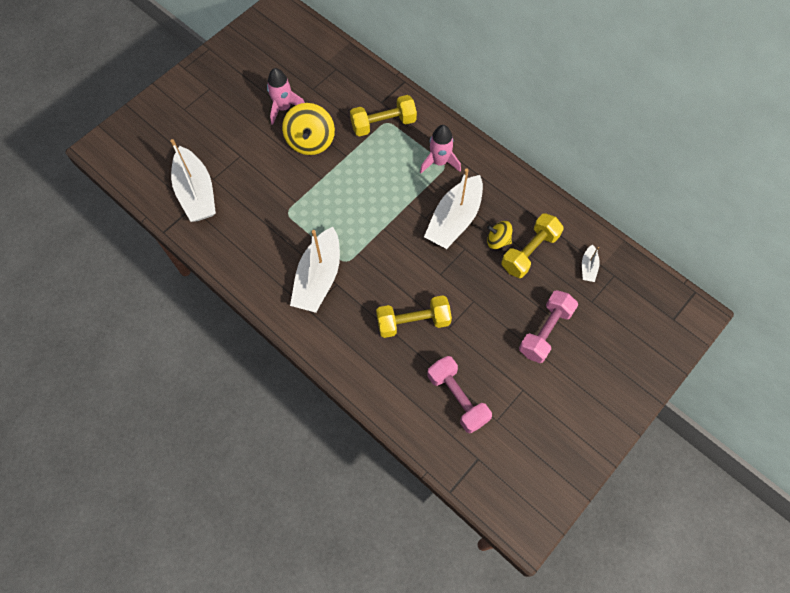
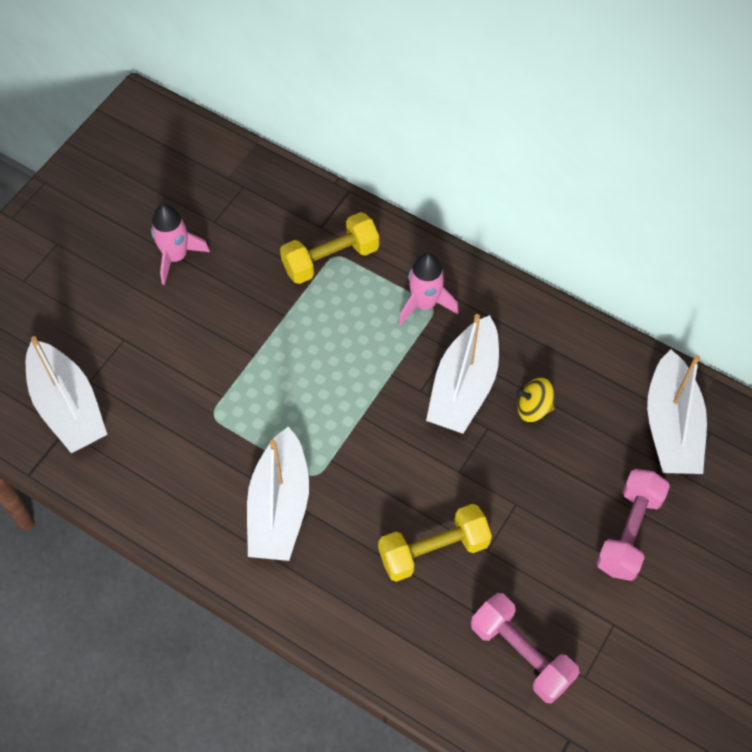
camera: 10 degrees left, 5 degrees down
yellow spinning top [282,103,335,155] -> none
yellow dumbbell [501,213,564,278] -> none
white boat [582,244,600,282] -> white boat [647,349,707,474], size x2.25

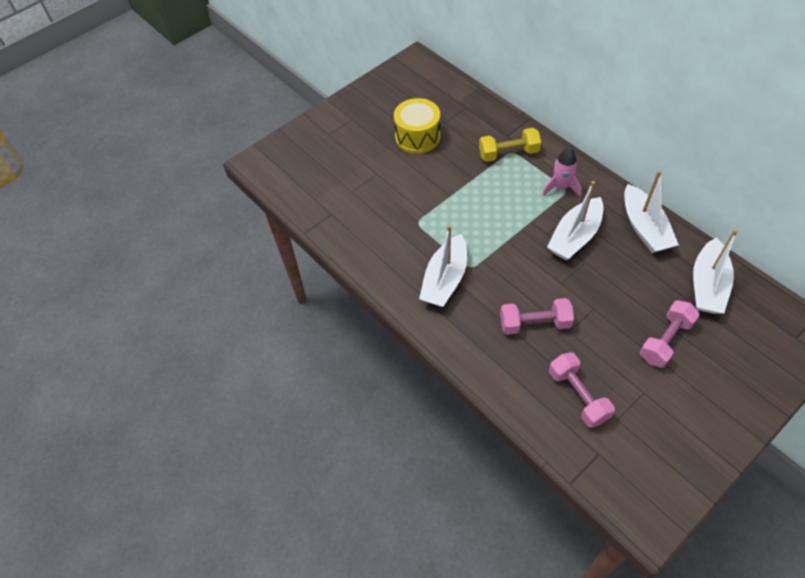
camera: 20 degrees right, 5 degrees down
white boat [26,336,107,453] -> white boat moved to [624,170,679,253]
pink rocket [151,204,210,285] -> yellow drum [394,98,440,154]
yellow dumbbell [378,504,492,582] -> pink dumbbell [500,298,574,335]
yellow spinning top [516,378,554,422] -> none

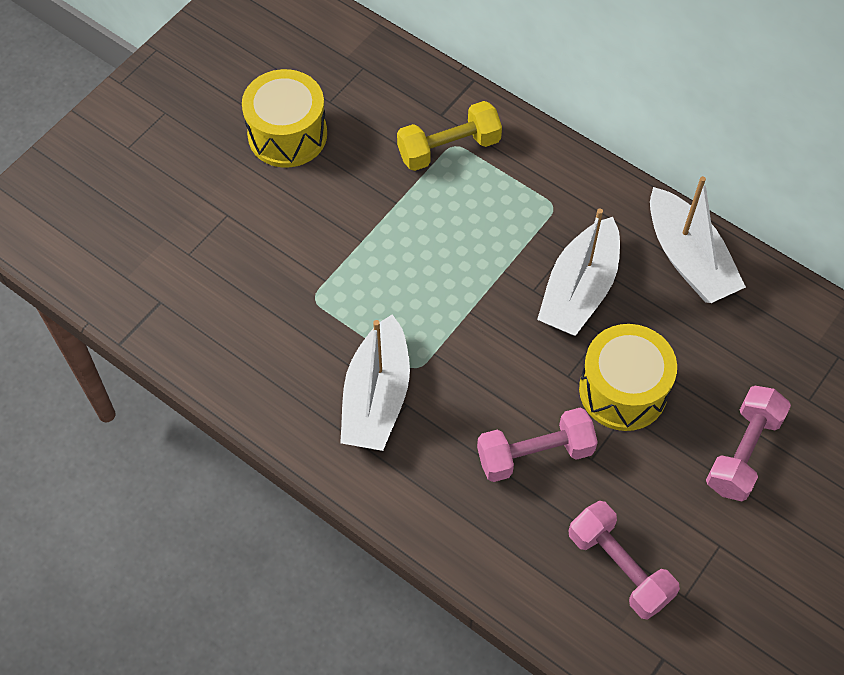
camera: 15 degrees left, 5 degrees up
pink rocket [542,147,582,197] -> none
white boat [693,229,738,314] -> none
none -> yellow drum [579,324,677,431]

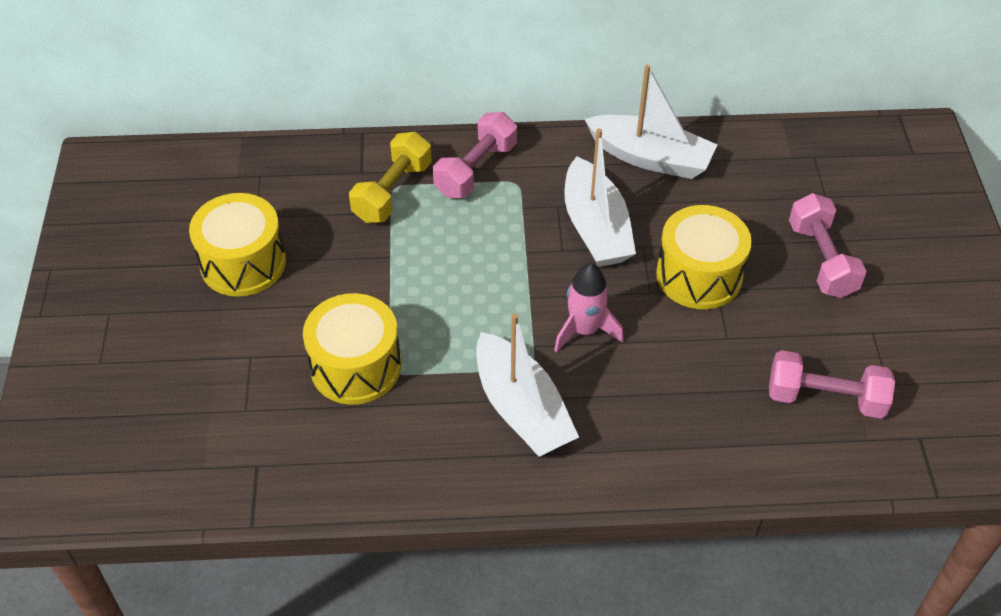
camera: 40 degrees left, 10 degrees down
pink dumbbell [477,408,598,482] -> pink dumbbell moved to [433,112,517,198]
none -> yellow drum [303,293,401,405]
none -> pink rocket [554,264,624,353]

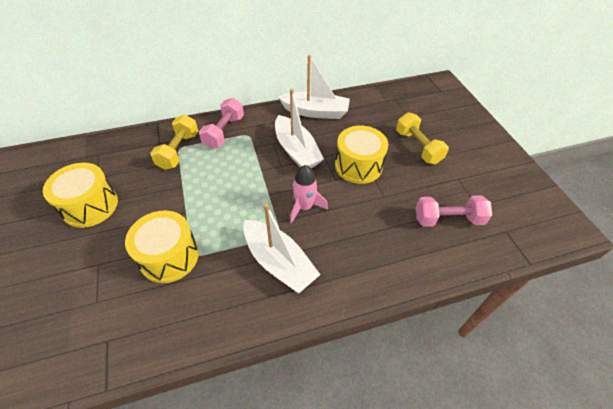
camera: 15 degrees left, 0 degrees up
pink dumbbell [789,193,867,298] -> yellow dumbbell [396,112,449,164]

